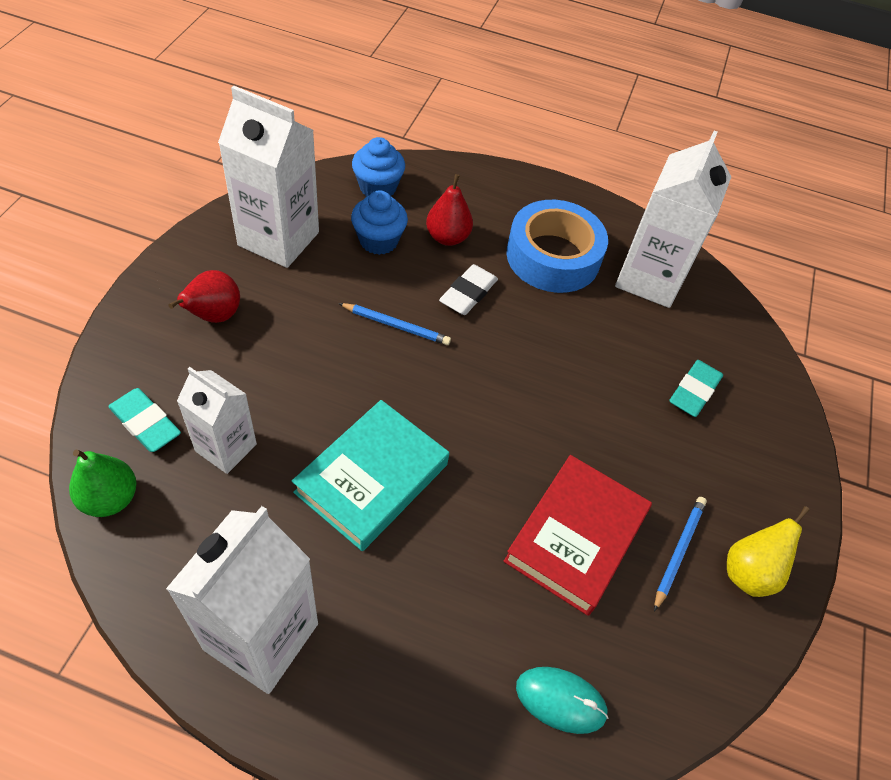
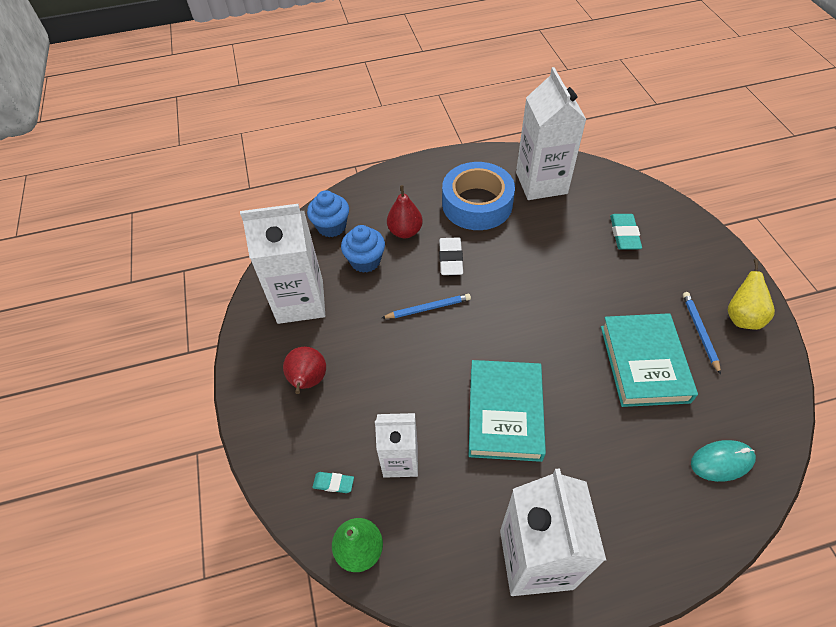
camera: 25 degrees left, 0 degrees up
turquoise eraser [108,388,181,452] -> turquoise eraser [313,472,354,493], size x0.59
red book [503,455,652,616] -> turquoise book [601,313,698,407]

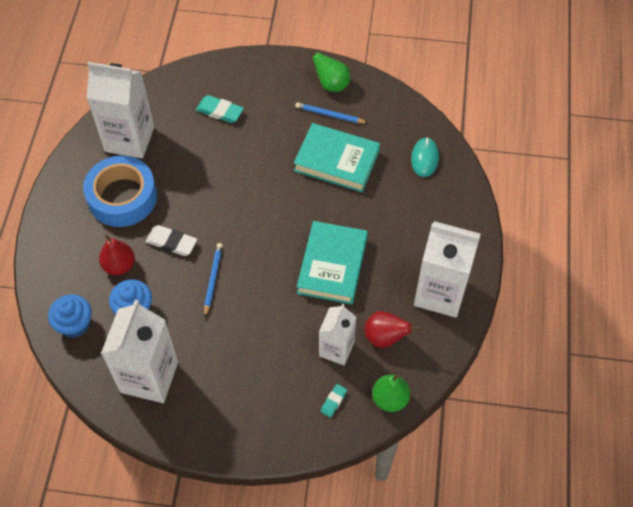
camera: 70 degrees left, 5 degrees up
red pear [283,347,326,394] -> red pear moved to [364,311,421,348]
turquoise book [469,360,546,462] -> turquoise book turned 75 degrees clockwise [297,221,368,304]
yellow pear [728,259,775,330] -> green pear [306,48,350,92]

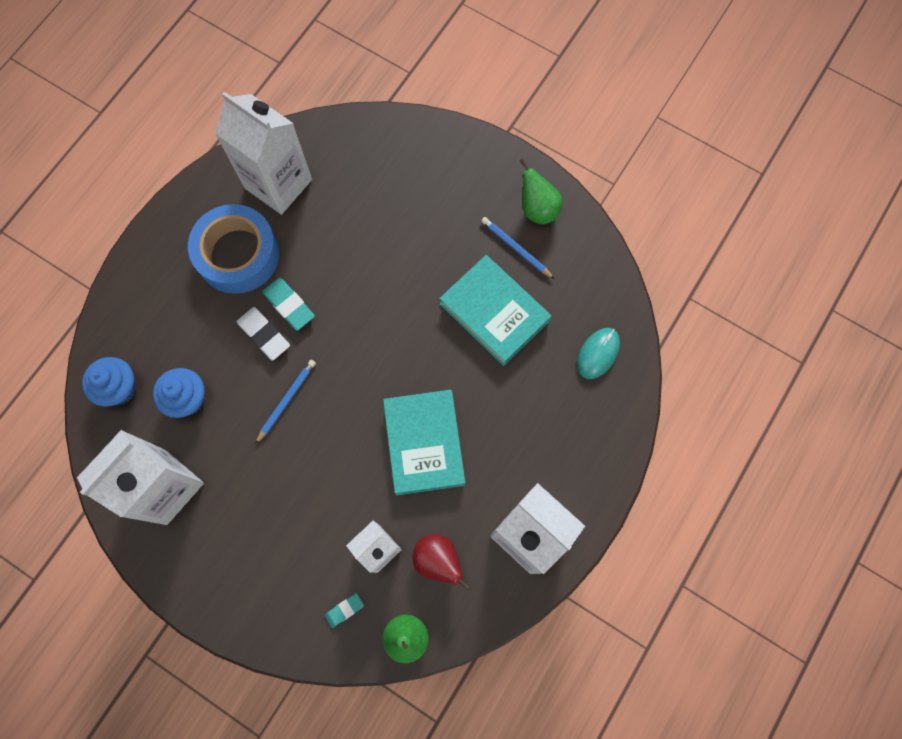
camera: 25 degrees right, 15 degrees up
red pear [99,234,135,275] -> none
turquoise eraser [196,95,244,123] -> turquoise eraser moved to [262,278,315,331]
turquoise book [297,221,368,304] -> turquoise book turned 45 degrees counterclockwise [383,390,465,495]

